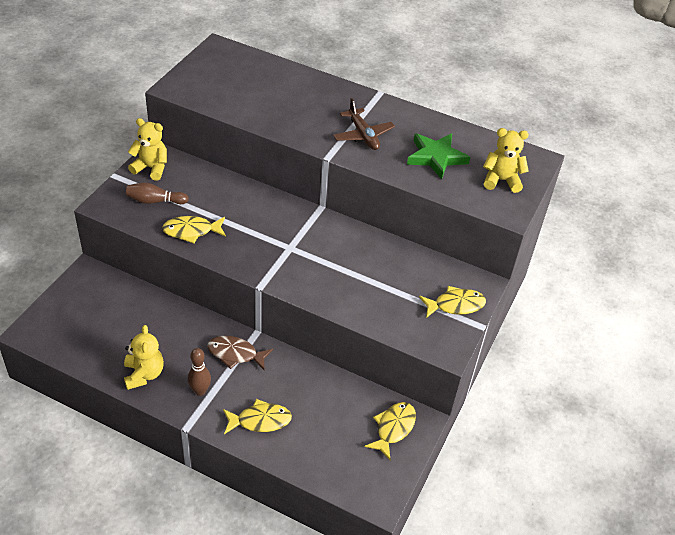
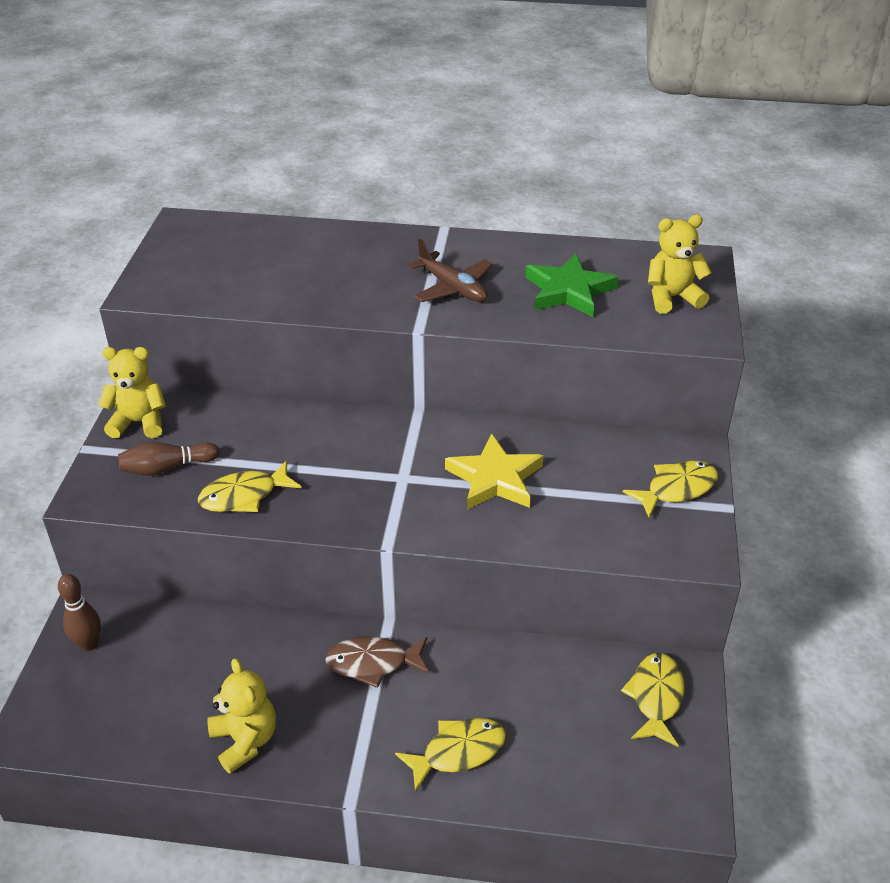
camera: 15 degrees left, 5 degrees down
brown bowling pin [188,348,211,396] -> brown bowling pin moved to [58,574,101,651]
none -> yellow star [445,433,544,510]

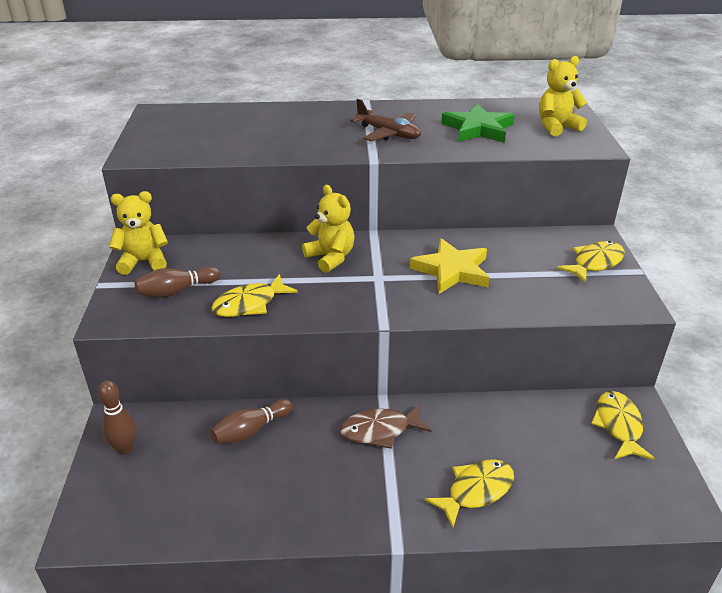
camera: 10 degrees left, 5 degrees down
yellow teddy bear [207,658,276,774] -> yellow teddy bear moved to [302,185,355,273]
none -> brown bowling pin [210,399,293,444]

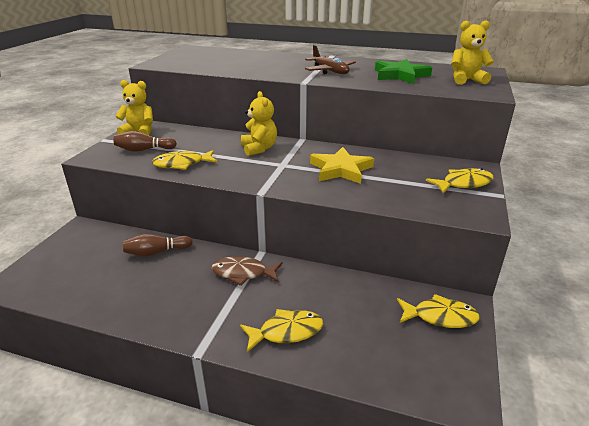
camera: 20 degrees right, 5 degrees down
brown bowling pin [98,381,136,455] -> none
yellow fish [591,391,655,460] -> yellow fish turned 75 degrees clockwise [397,294,480,328]

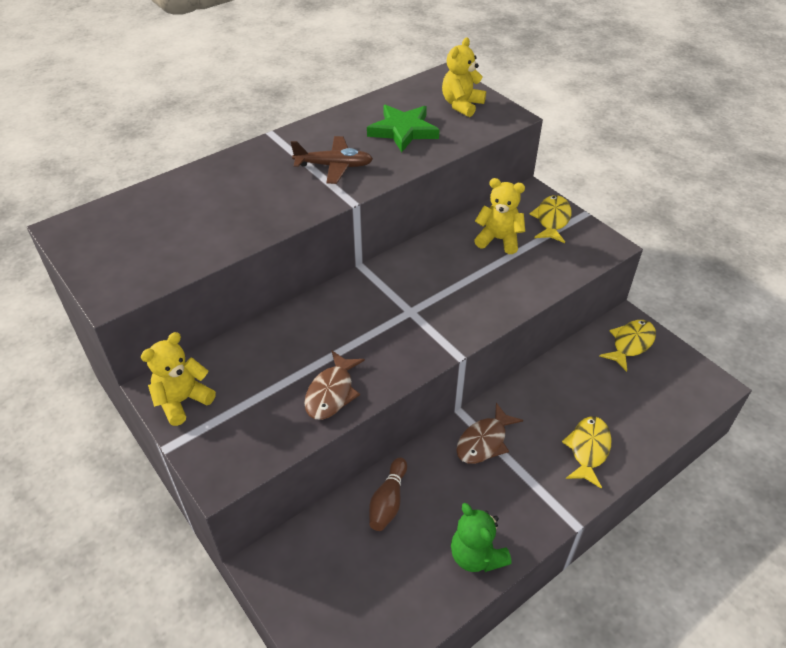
camera: 55 degrees left, 15 degrees up
brown bowling pin [113,131,177,152] -> none
yellow fish [152,150,217,170] -> brown fish [304,351,365,420]
yellow teddy bear [241,91,277,156] -> yellow teddy bear moved to [474,178,525,254]
yellow star [310,147,374,184] -> none
none -> green teddy bear [451,503,512,572]

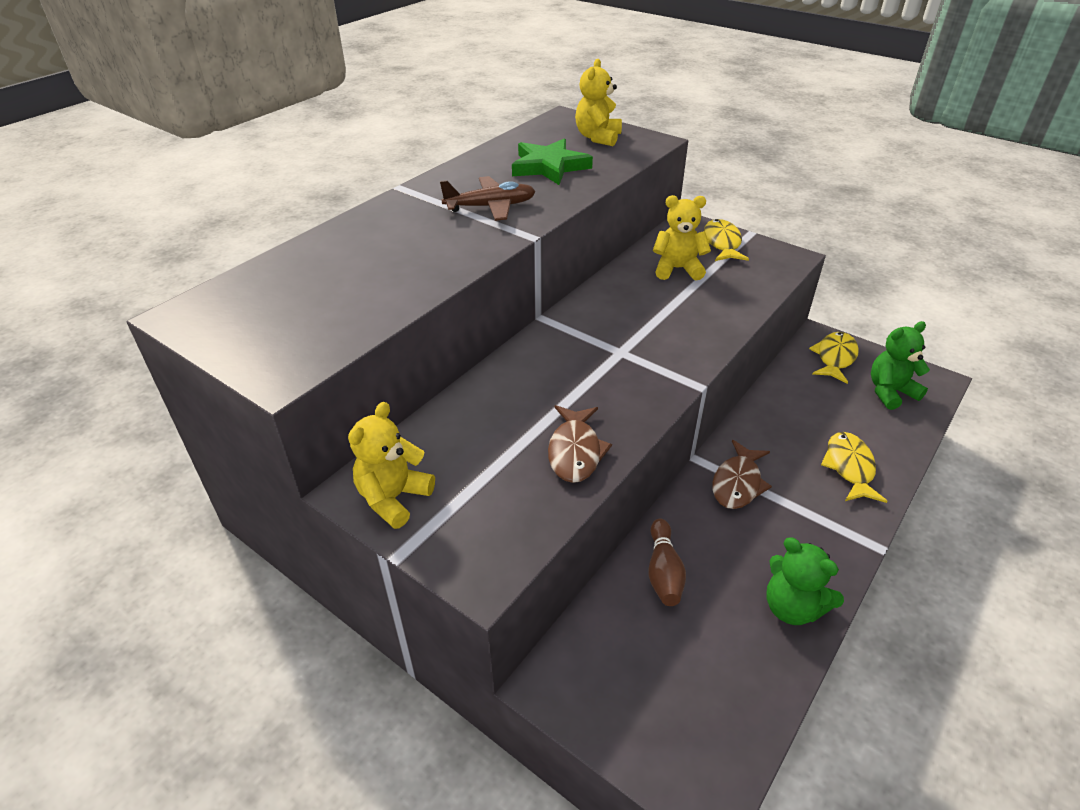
camera: 15 degrees left, 5 degrees down
none -> green teddy bear [871,321,930,410]

